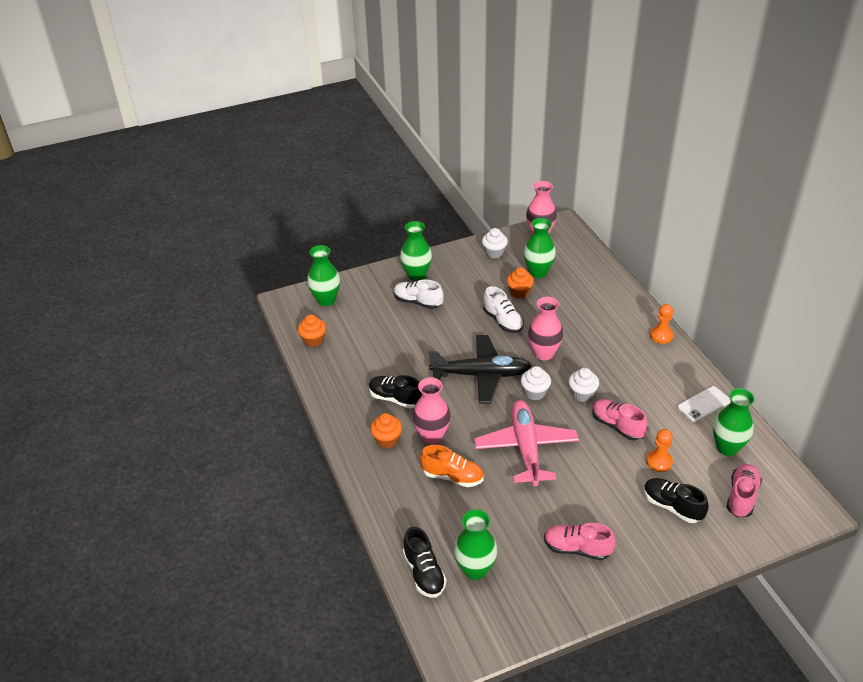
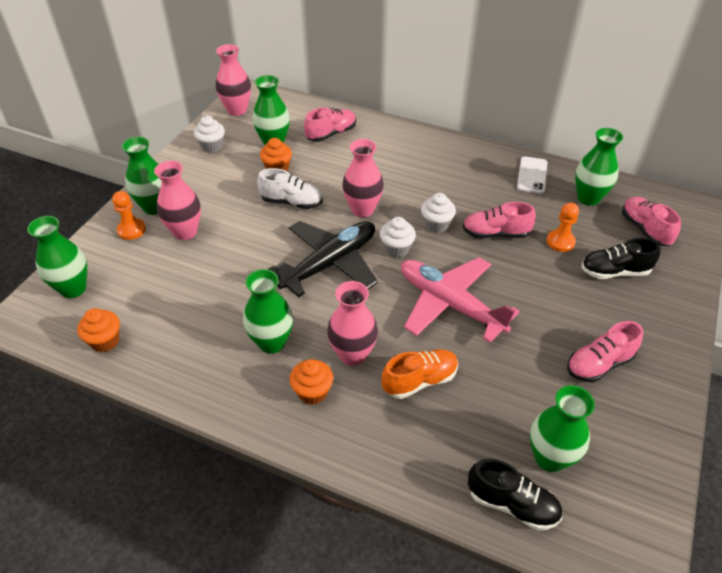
camera: 45 degrees left, 5 degrees up
black shoe [369,375,422,408] -> green vase [243,269,293,354]
white shoe [394,279,444,309] -> pink vase [154,161,201,240]
orange pawn [650,304,673,344] -> orange pawn moved to [112,191,146,240]
none -> pink shoe [304,107,356,142]

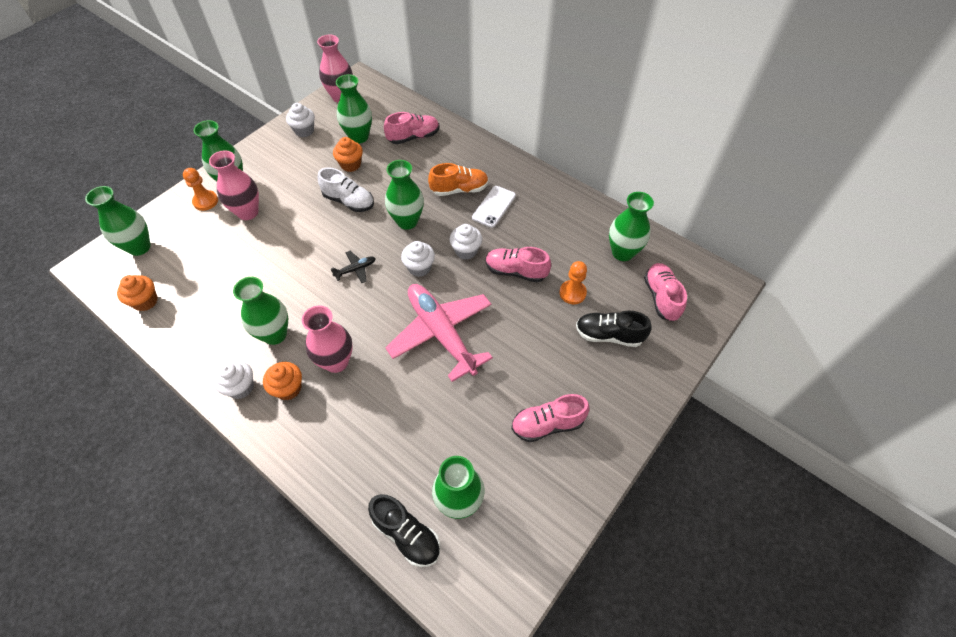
camera: 15 degrees right, 10 degrees up
black plane [268,221,378,297] -> black plane [330,251,376,283], size x0.40
pink vase [342,139,384,217] -> green vase [385,160,424,230]
orange shoe [381,349,458,399] -> orange shoe moved to [428,163,489,196]
white phone [517,156,547,194] -> white phone moved to [472,186,516,228]
none -> white cupcake [213,360,254,399]

